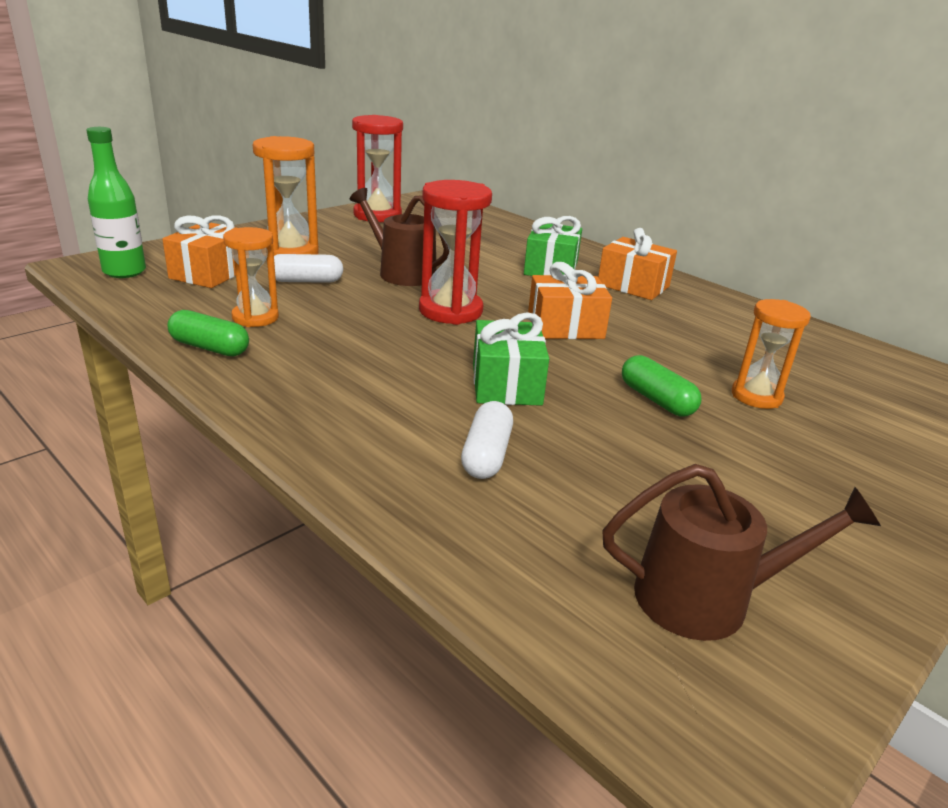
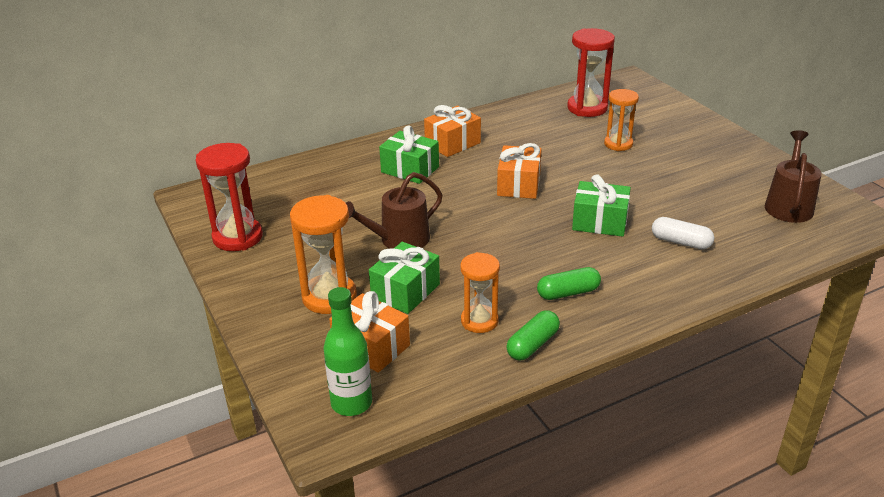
camera: 70 degrees left, 5 degrees up
white capsule [267,254,343,283] -> green gift [369,242,440,314]
red hourglass [419,180,492,325] -> red hourglass moved to [567,28,615,117]
green capsule [622,355,701,417] -> green capsule moved to [537,267,601,300]

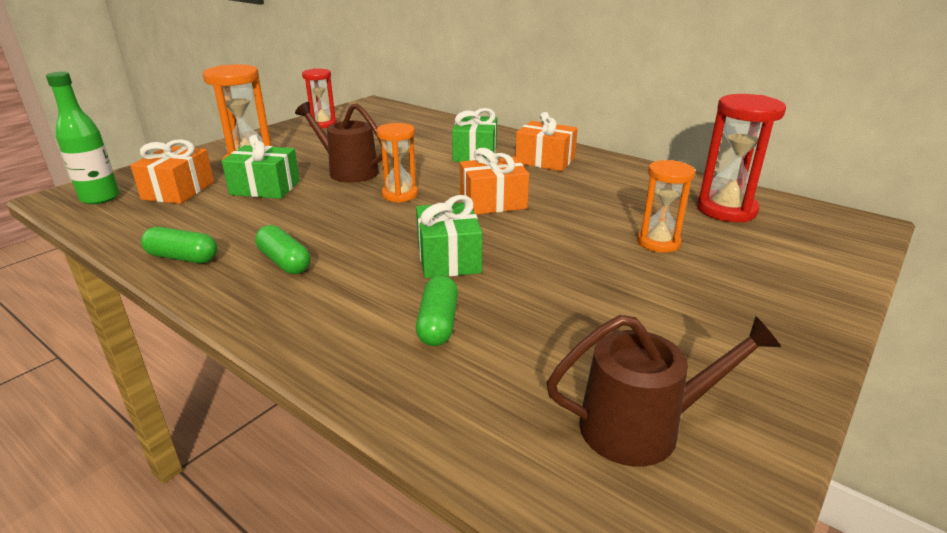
camera: 65 degrees right, 5 degrees down
red hourglass [196,143,263,251] -> red hourglass [302,69,337,128], size x0.66
orange hourglass [460,252,500,333] -> orange hourglass moved to [377,123,418,203]
white capsule [652,217,714,249] -> green capsule [416,275,458,346]

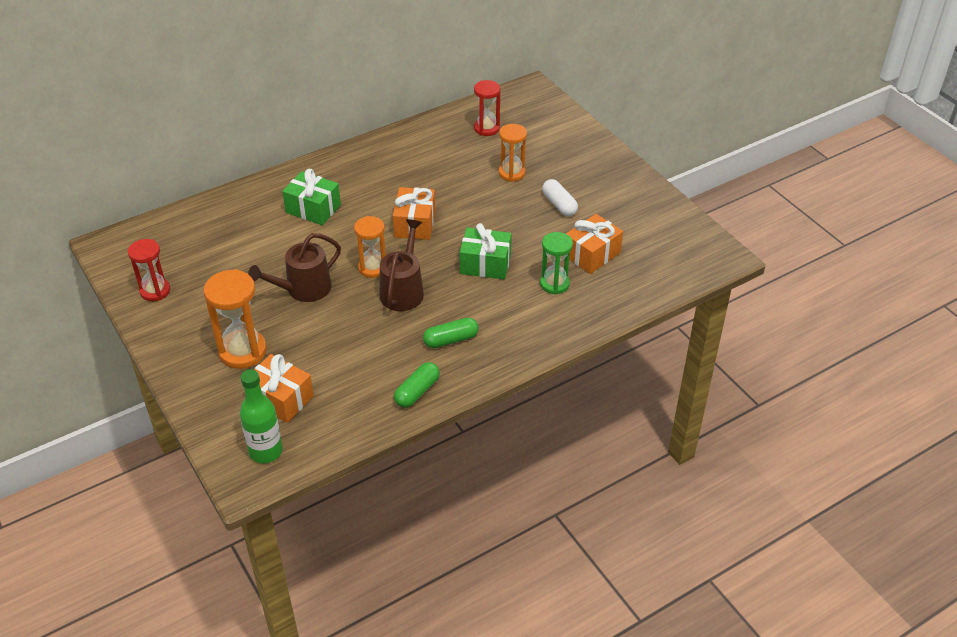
camera: 70 degrees left, 15 degrees up
green gift [222,135,300,199] -> none
green capsule [416,275,458,346] -> green hourglass [540,232,573,295]
orange gift [515,112,578,171] -> orange gift moved to [566,214,623,274]
brown watering can [546,315,781,467] -> brown watering can moved to [380,219,424,311]
red hourglass [697,94,786,223] -> red hourglass [474,80,501,136], size x0.66
none -> white capsule [542,179,578,216]

